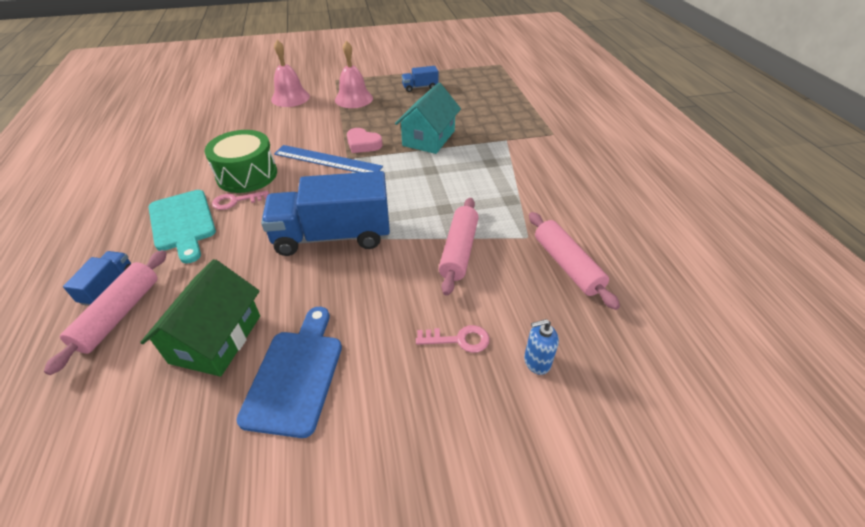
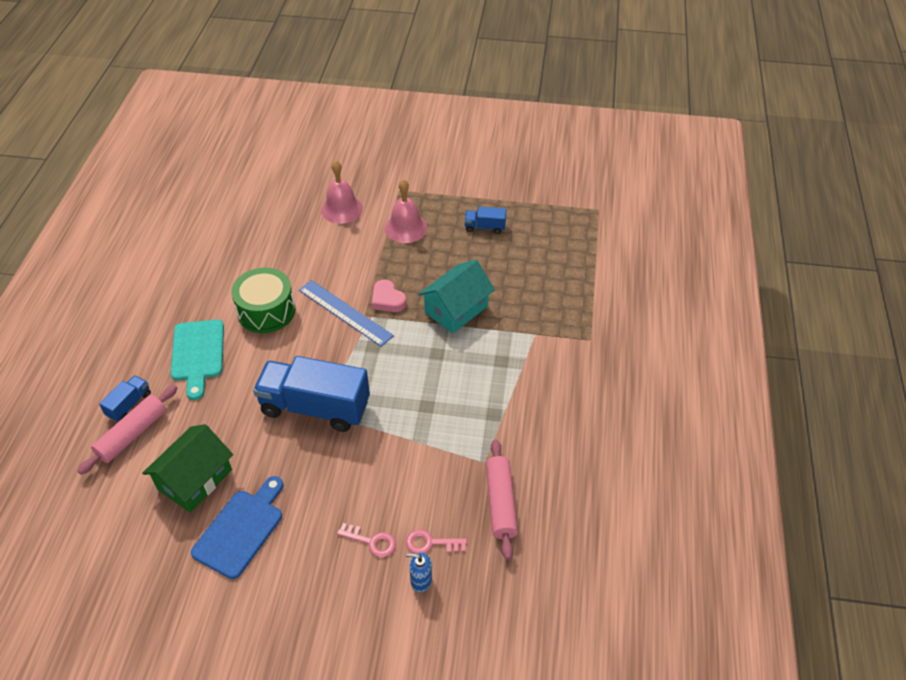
camera: 20 degrees right, 5 degrees up
pink key [212,190,269,210] -> pink key moved to [406,530,467,554]
pink rolling pin [439,198,479,296] -> none

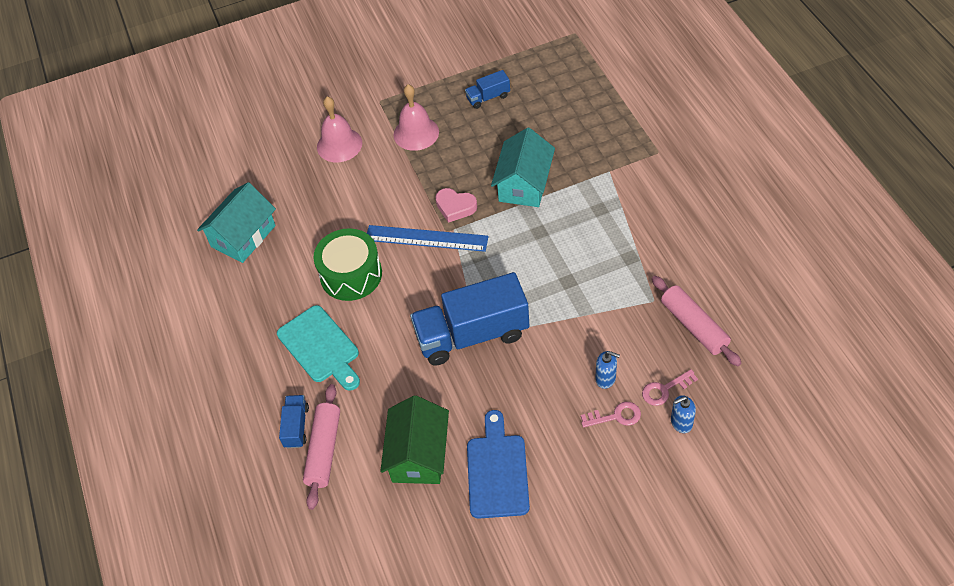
camera: 25 degrees left, 5 degrees up
none -> turquoise house [197,182,276,263]
none -> blue soap dispenser [595,351,620,389]

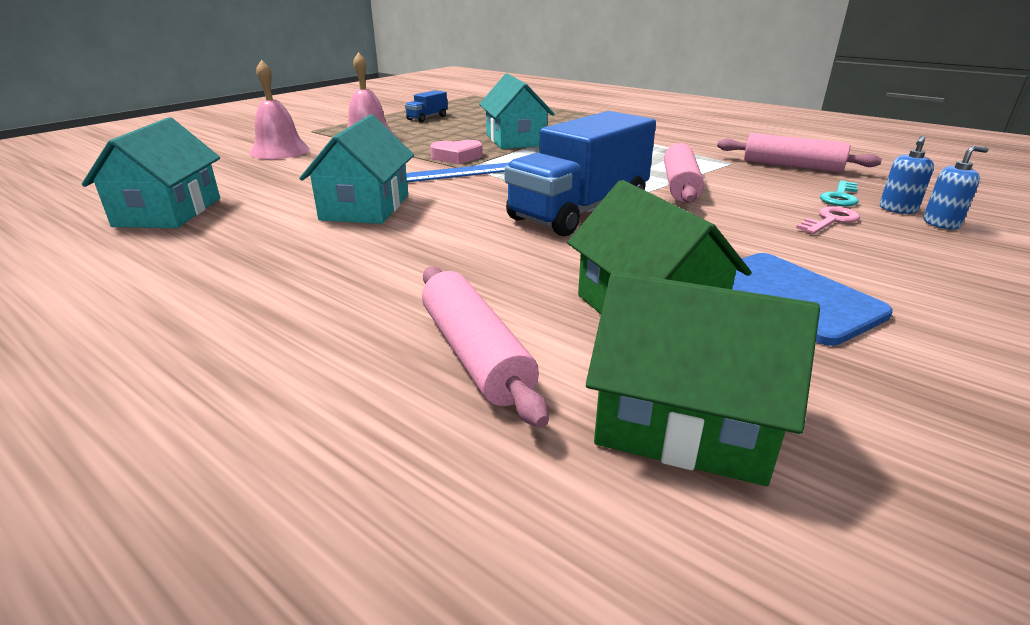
camera: 35 degrees left, 25 degrees down
turquoise cutting board [277,305,360,391] -> none
blue truck [279,395,309,448] -> none
green drum [314,228,382,301] -> turquoise house [299,115,414,224]
blue soap dispenser [595,351,620,389] -> blue soap dispenser moved to [923,145,989,229]
pink key [642,369,698,406] -> turquoise key [820,180,859,206]
none -> green house [586,271,820,486]
none -> pink rolling pin [664,143,704,203]

